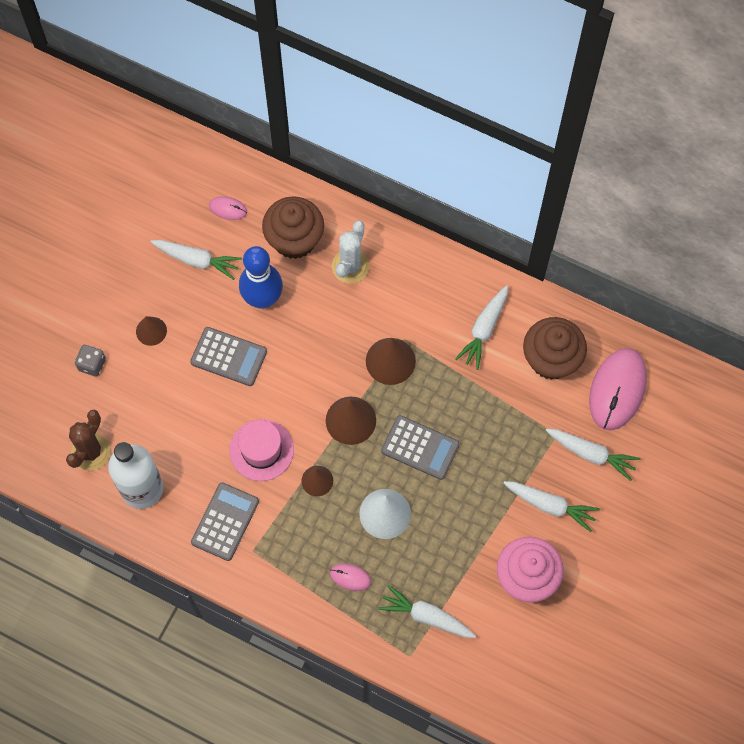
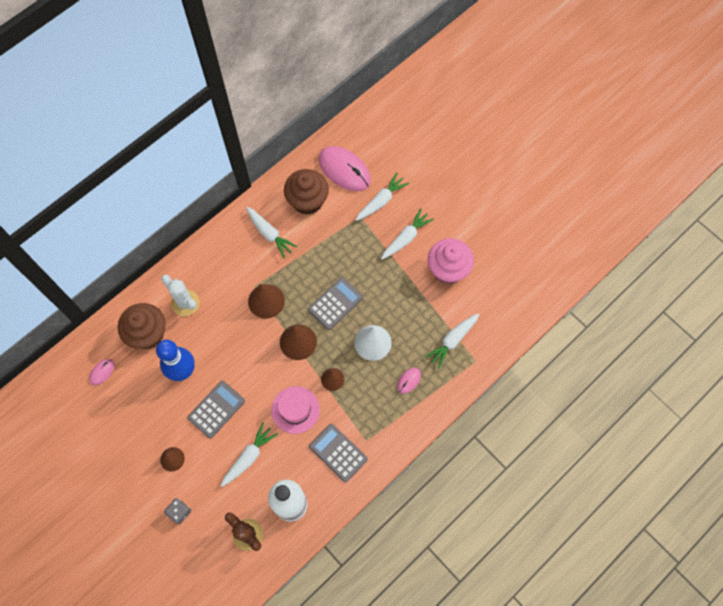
camera: 70 degrees left, 0 degrees up
white carrot [151,240,242,280] -> white carrot moved to [221,422,278,487]

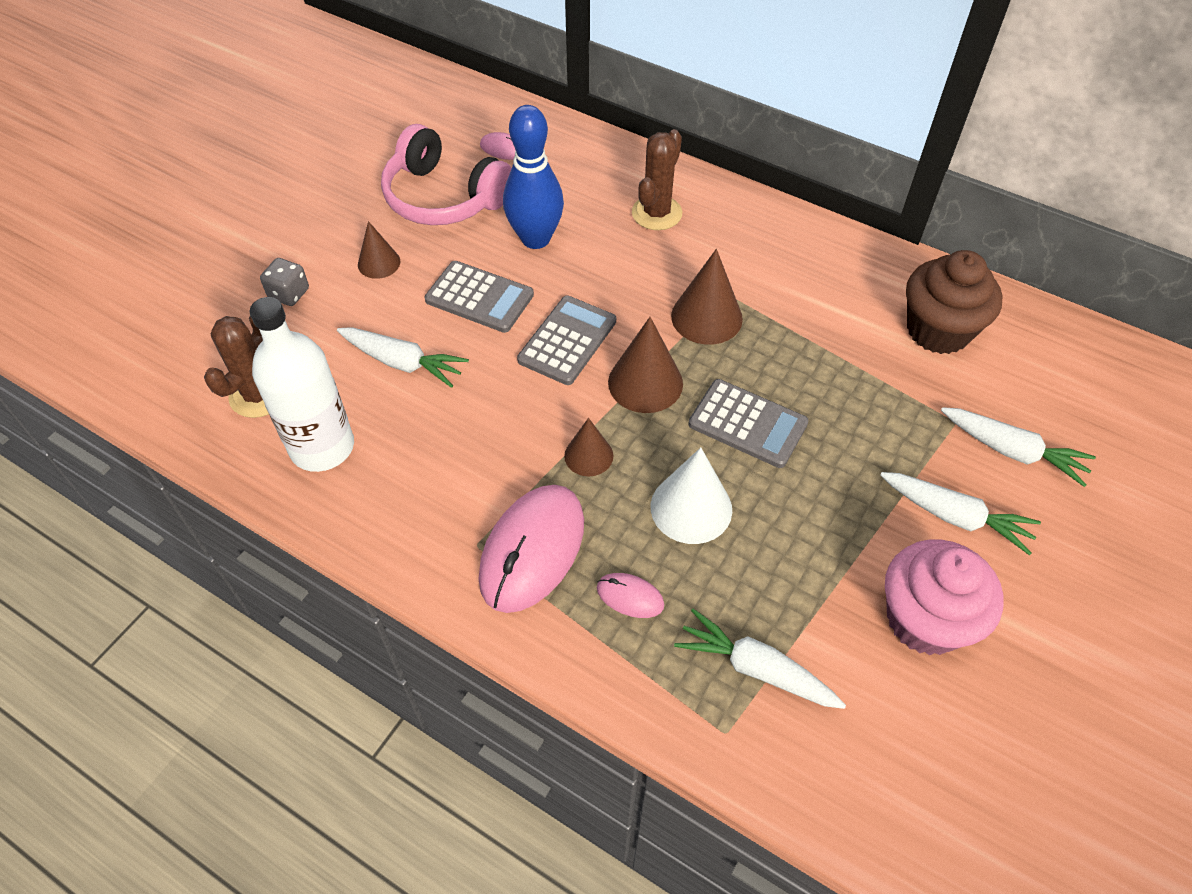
camera: 75 degrees right, 15 degrees down
brown cupcake [118,303,166,349] -> none
white cactus [161,274,200,316] -> brown cactus [632,129,682,230]
white carrot [246,207,297,258] -> none
pink hat [271,386,320,434] -> none
grey calculator [309,424,368,482] -> grey calculator moved to [517,296,616,385]
pink mouse [319,146,371,191] -> pink mouse moved to [478,485,584,613]
none -> pink headphones [381,124,512,225]

